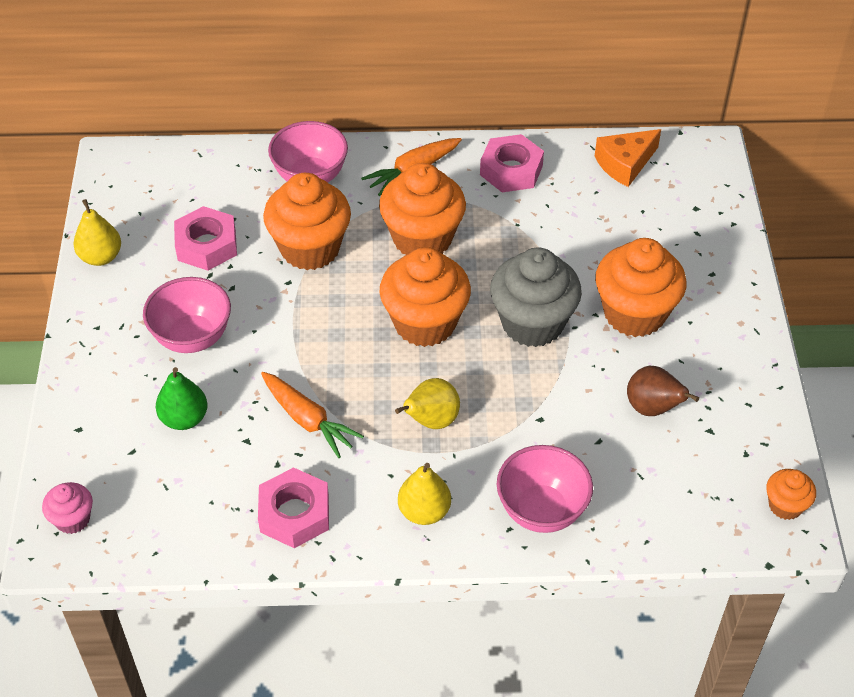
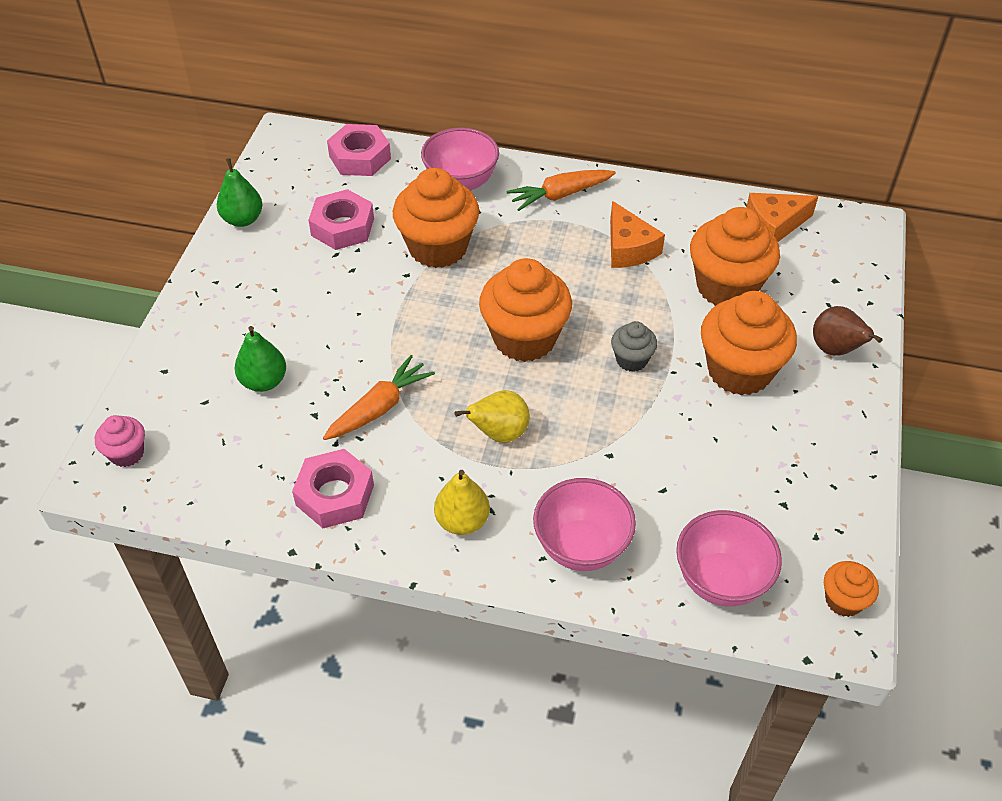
camera: 15 degrees right, 0 degrees up
yellow pear [73,199,121,266] -> green pear [217,158,263,227]
pink bowl [143,277,231,353] -> pink bowl moved to [676,510,782,607]
orange carrot [261,372,364,458] -> orange carrot turned 105 degrees counterclockwise [323,355,435,440]
orange cupcake [379,163,466,255] -> orange cupcake moved to [690,207,780,306]
pink nut [480,134,544,192] -> pink nut moved to [327,124,391,176]
grey cupcake [490,248,582,347] -> grey cupcake [611,321,657,372], size x0.50
brown pear [627,366,699,416] -> brown pear moved to [813,306,883,356]
none -> orange cheese [610,201,665,268]

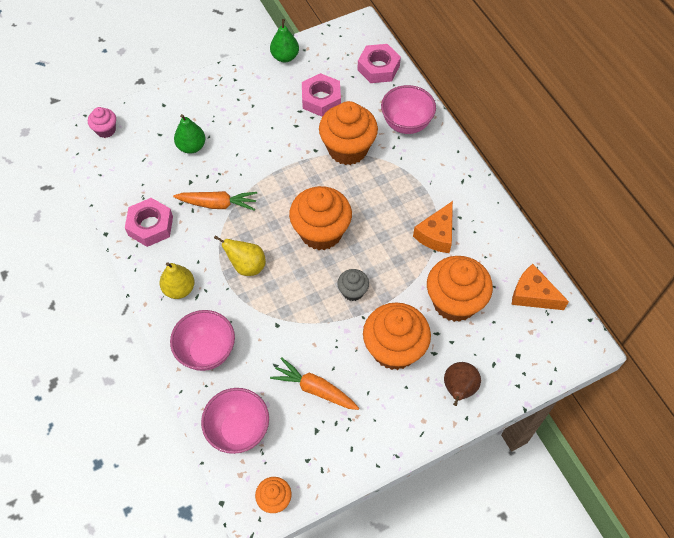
camera: 50 degrees right, 10 degrees up
orange carrot [507,170,616,211] -> orange carrot moved to [270,357,359,410]

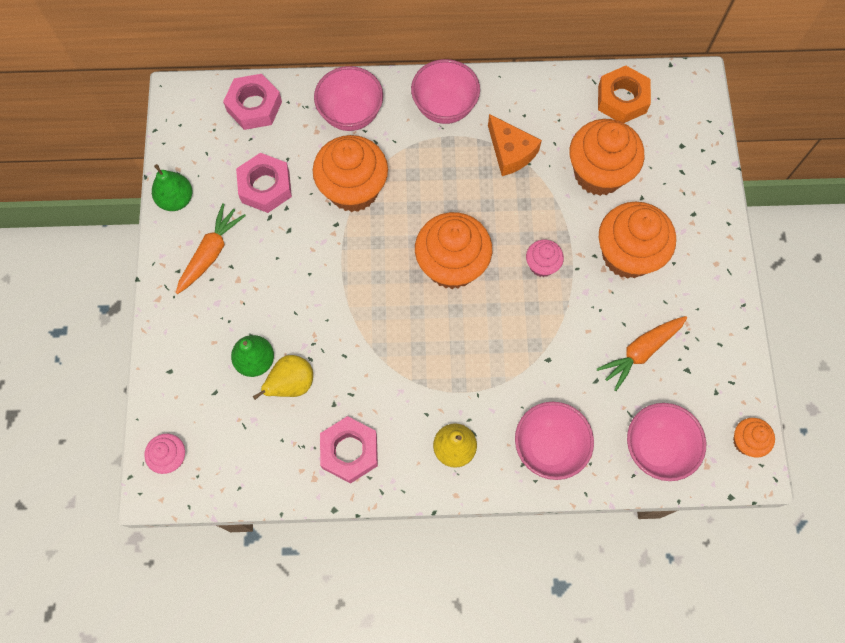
camera: 65 degrees left, 10 degrees up
orange carrot [173,191,257,211] -> orange carrot moved to [176,203,246,294]
yellow pear [214,235,266,276] -> yellow pear moved to [253,355,313,400]
grey cupcake [337,269,369,301] -> pink cupcake [526,240,564,277]
brown pear [444,362,481,406] -> none
orange cheese [512,264,569,310] -> orange nut [598,66,651,123]
none -> pink bowl [411,59,480,124]

